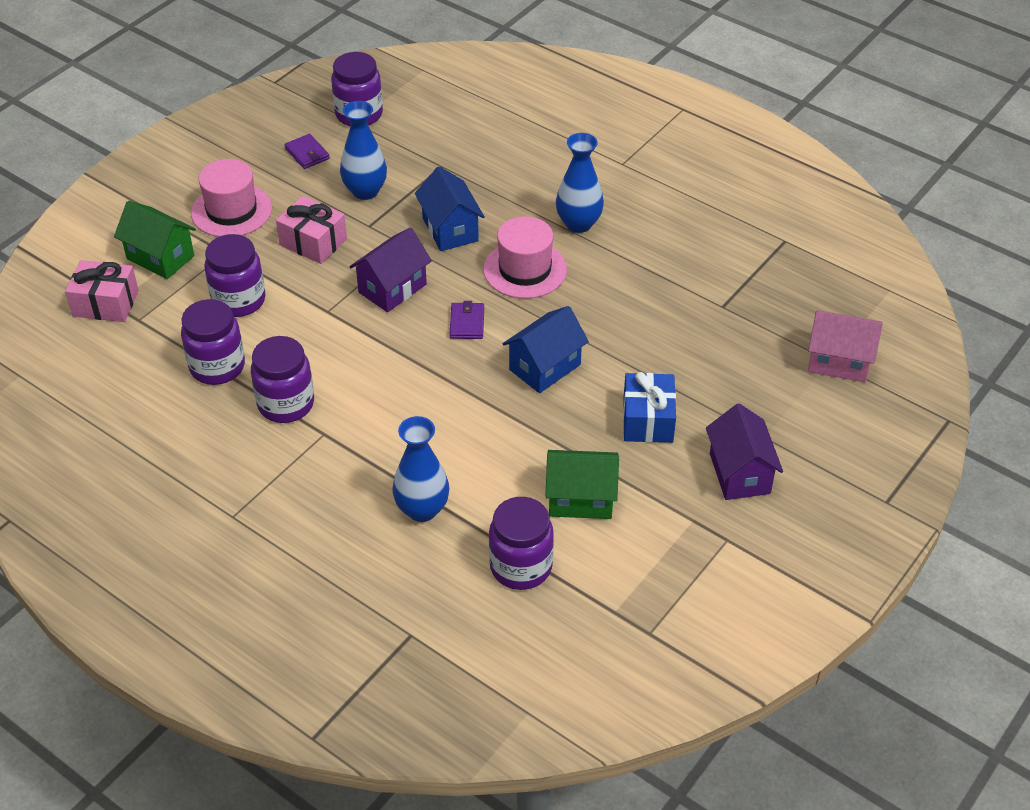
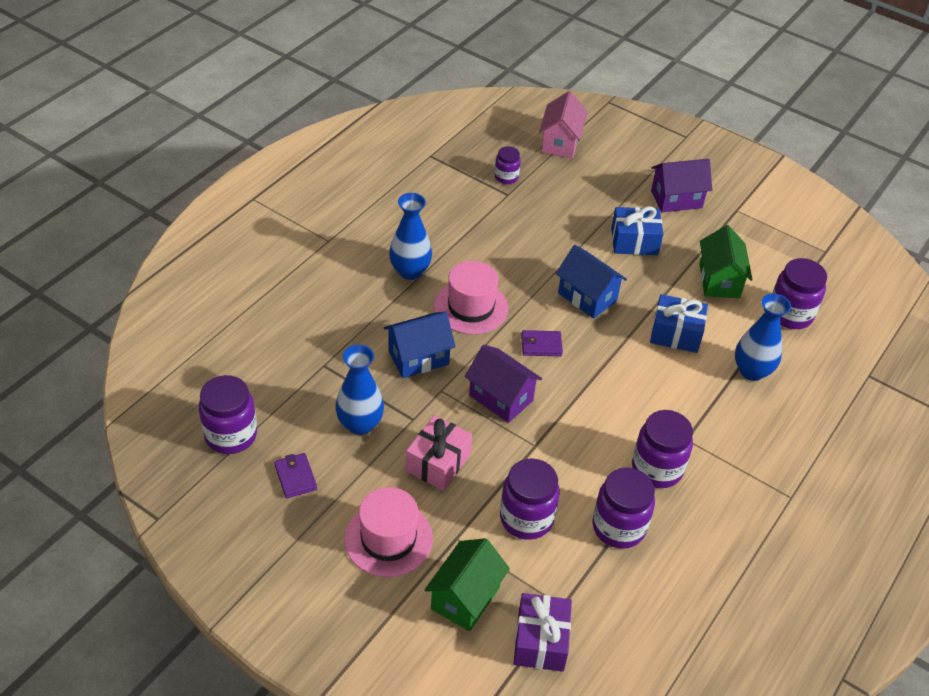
camera: 95 degrees left, 0 degrees up
pink gift [65,260,139,322] -> purple gift [514,593,572,672]
purple wallet [285,134,330,169] -> purple wallet turned 75 degrees counterclockwise [274,453,317,498]
none -> purple jar [494,146,521,184]
none -> blue gift [650,294,708,353]

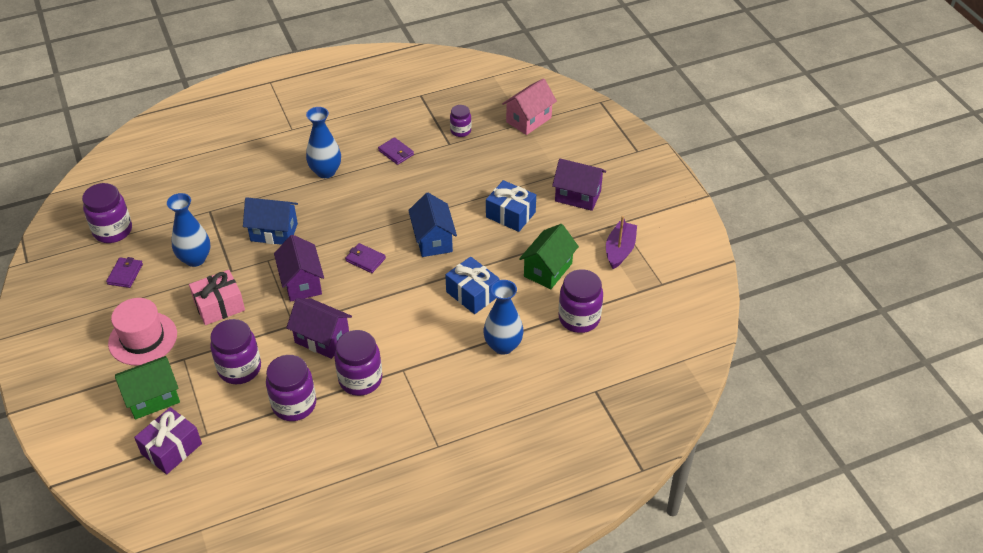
camera: 35 degrees right, 0 degrees up
pink hat [434,261,508,335] -> none
none -> purple house [286,298,352,359]
none -> purple wallet [378,137,414,165]
none -> purple boat [606,216,637,269]

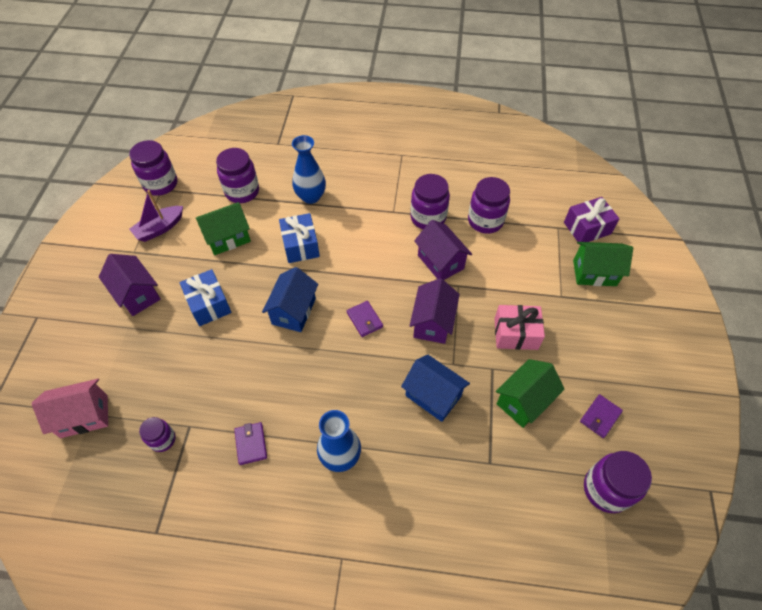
camera: 150 degrees left, 10 degrees up
pink hat [108,298,177,365] -> none
blue vase [167,193,210,267] -> green house [496,359,565,428]
purple jar [210,319,261,384] -> purple jar moved to [129,140,177,196]

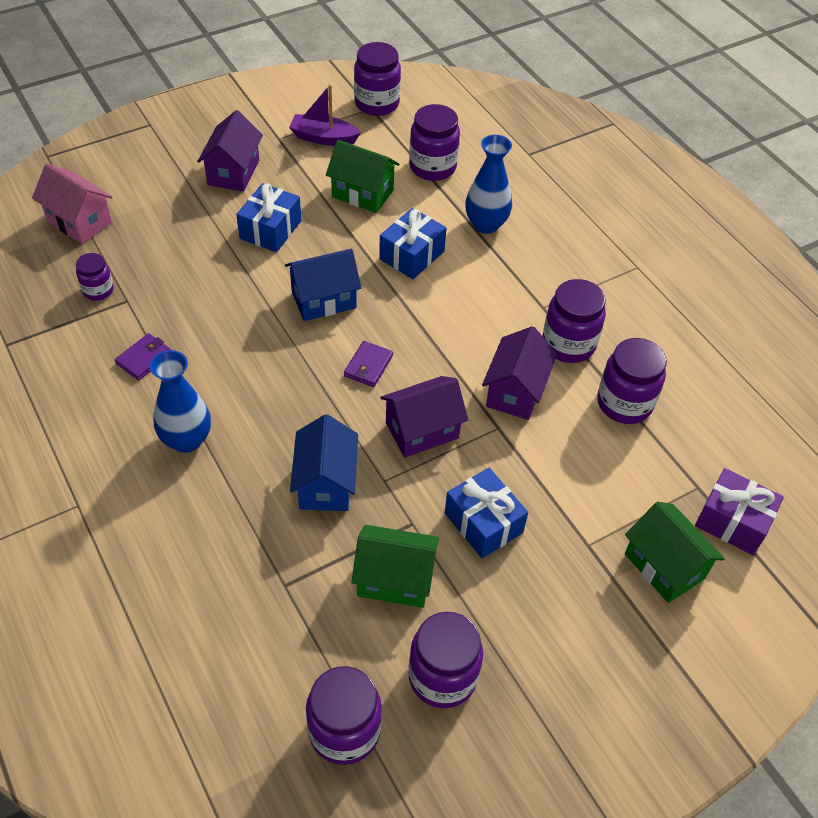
camera: 50 degrees right, 5 degrees down
pink gift [494,305,545,350] -> blue gift [445,468,528,558]
purple wallet [580,394,623,438] -> purple jar [408,612,483,708]

